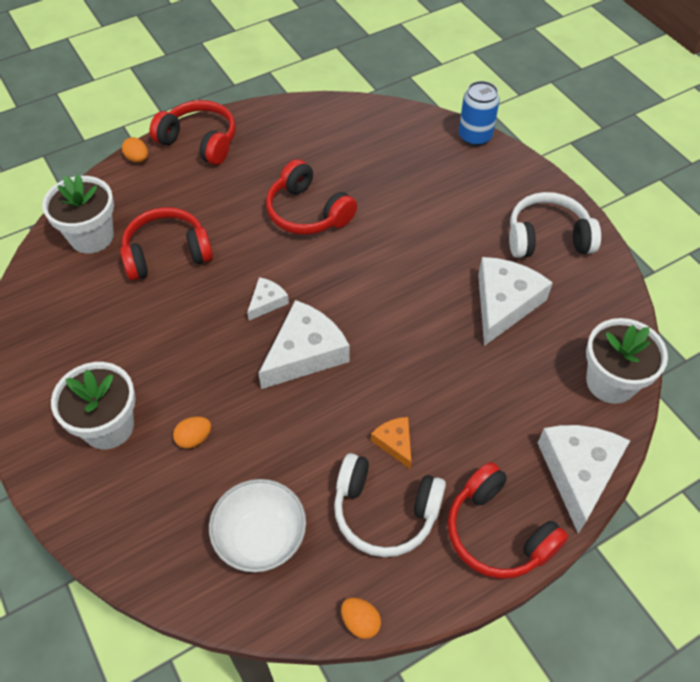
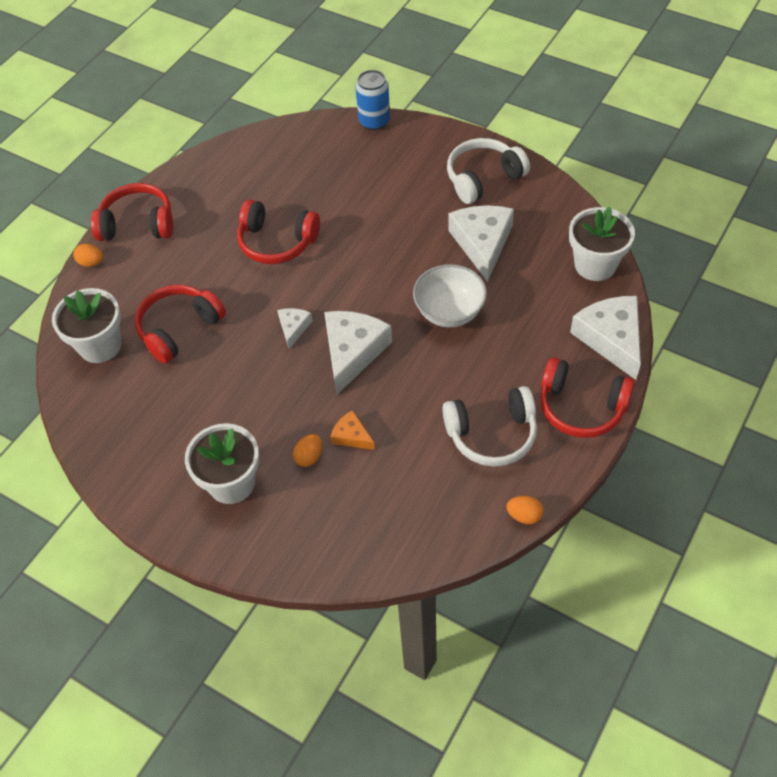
camera: 25 degrees left, 0 degrees up
white bowl [209,479,306,572] -> white bowl moved to [413,264,487,327]
orange cheese [371,417,411,469] -> orange cheese moved to [330,410,375,450]

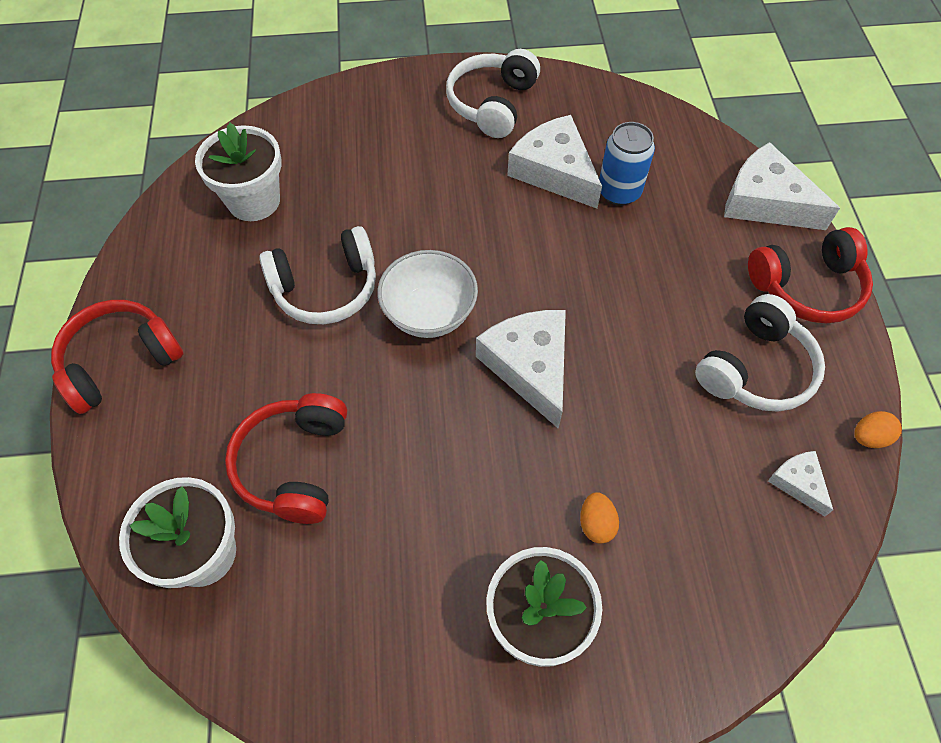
camera: 40 degrees left, 5 degrees up
orange egg [73,244,103,267] -> none
red headphones [237,200,320,264] -> white headphones [259,226,376,324]
white cheese [277,308,313,349] -> white cheese moved to [768,451,833,517]
orange cheese [330,410,375,450] -> none
blue can [356,70,390,130] -> blue can moved to [599,122,655,206]
white bowl [413,264,487,327] -> white bowl moved to [378,250,478,338]
white flower pot [569,206,635,281] -> white flower pot moved to [195,123,282,221]

